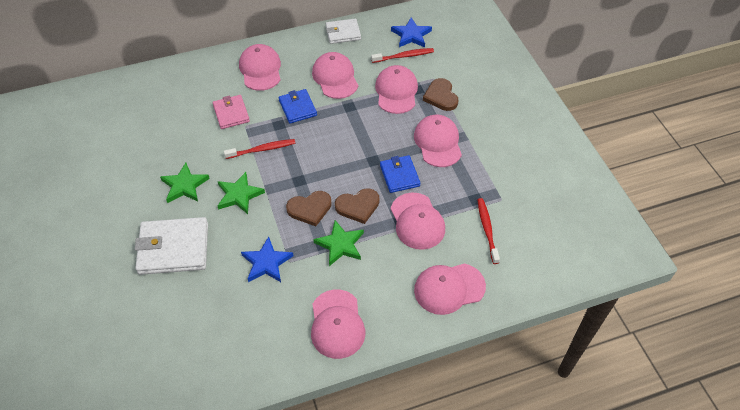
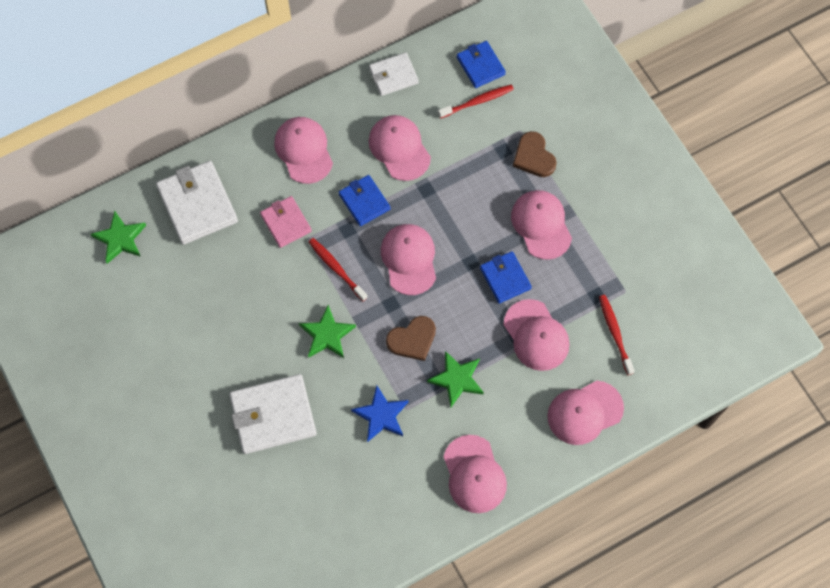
camera: 10 degrees left, 15 degrees up
green star [160,163,210,203] -> green star moved to [90,211,146,264]
red toothbrush [224,139,295,159] -> red toothbrush turned 105 degrees counterclockwise [309,238,368,301]
brown heart [335,188,380,224] -> none
pink cap [375,65,418,114] -> pink cap moved to [381,224,436,295]
blue star [391,17,432,47] -> blue wallet [457,41,506,88]
none -> white wallet [156,161,238,245]

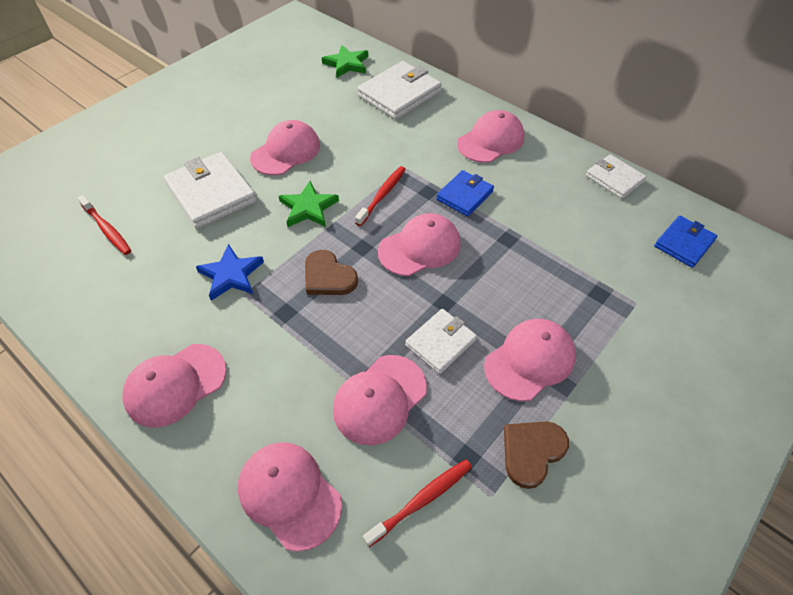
camera: 70 degrees right, 15 degrees down
pink wallet [260,196,312,248] -> none
pink cap [369,115,431,181] -> pink cap moved to [250,120,320,175]
green star [427,351,484,407] -> none
red toothbrush [438,84,514,119] -> red toothbrush moved to [77,195,131,255]
blue wallet [480,251,532,304] -> white wallet [405,309,477,374]
brown heart [513,131,557,177] -> brown heart moved to [504,421,569,489]

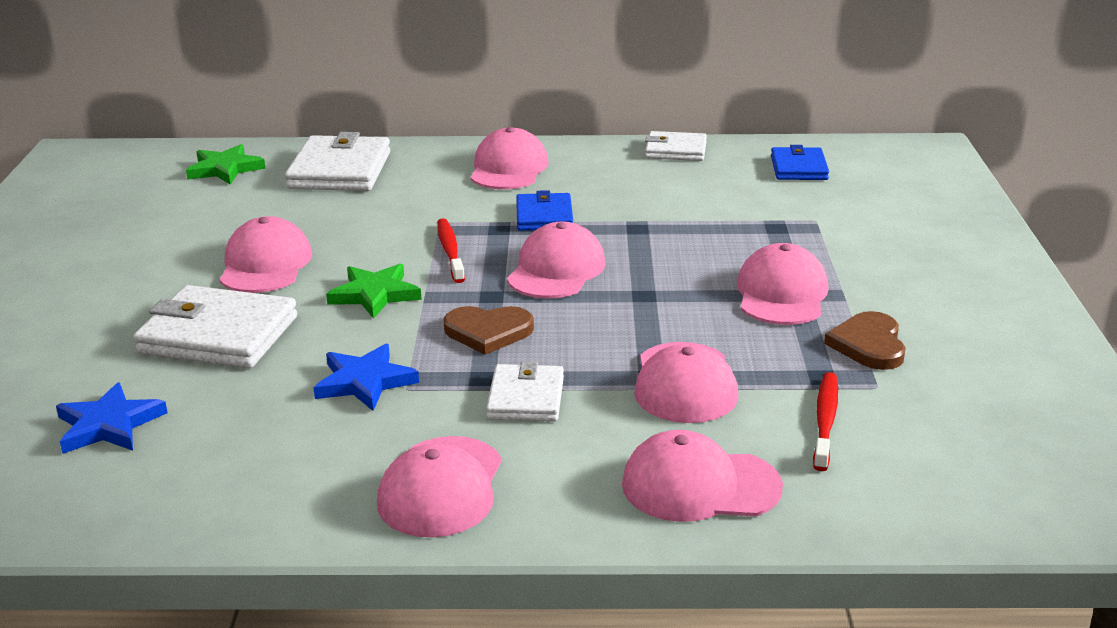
camera: 40 degrees left, 25 degrees down
red toothbrush [77,195,131,255] -> blue star [56,382,168,454]
white wallet [405,309,477,374] -> white wallet moved to [486,361,564,422]

